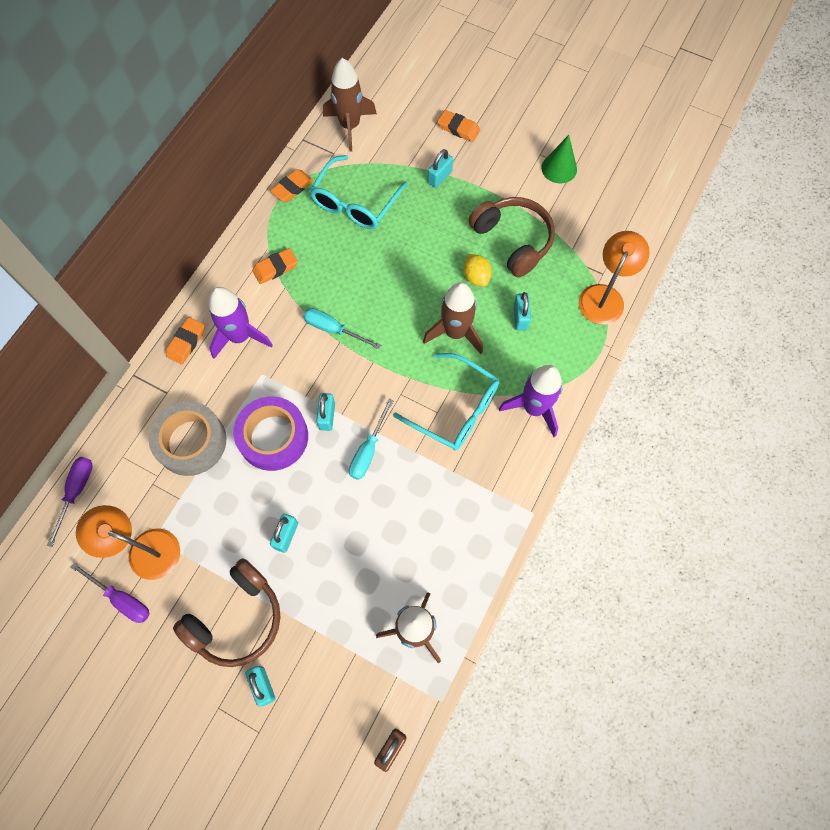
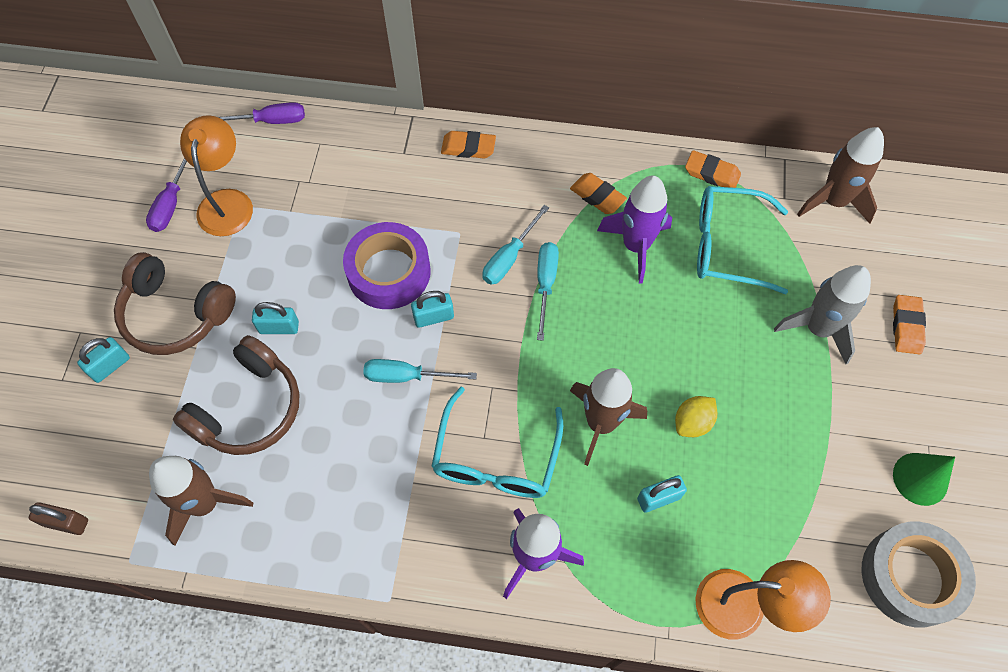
camera: 70 degrees right, 5 degrees down
grey tape [148,401,226,476] -> grey tape moved to [862,522,976,627]
purple rocket [208,287,273,359] -> purple rocket moved to [597,175,672,284]
turquoise padlock [428,149,453,188] -> grey rocket [774,265,871,364]
brown headphones [469,197,555,278] -> brown headphones moved to [173,335,300,455]
none -> turquoise screwdriver [483,205,549,285]

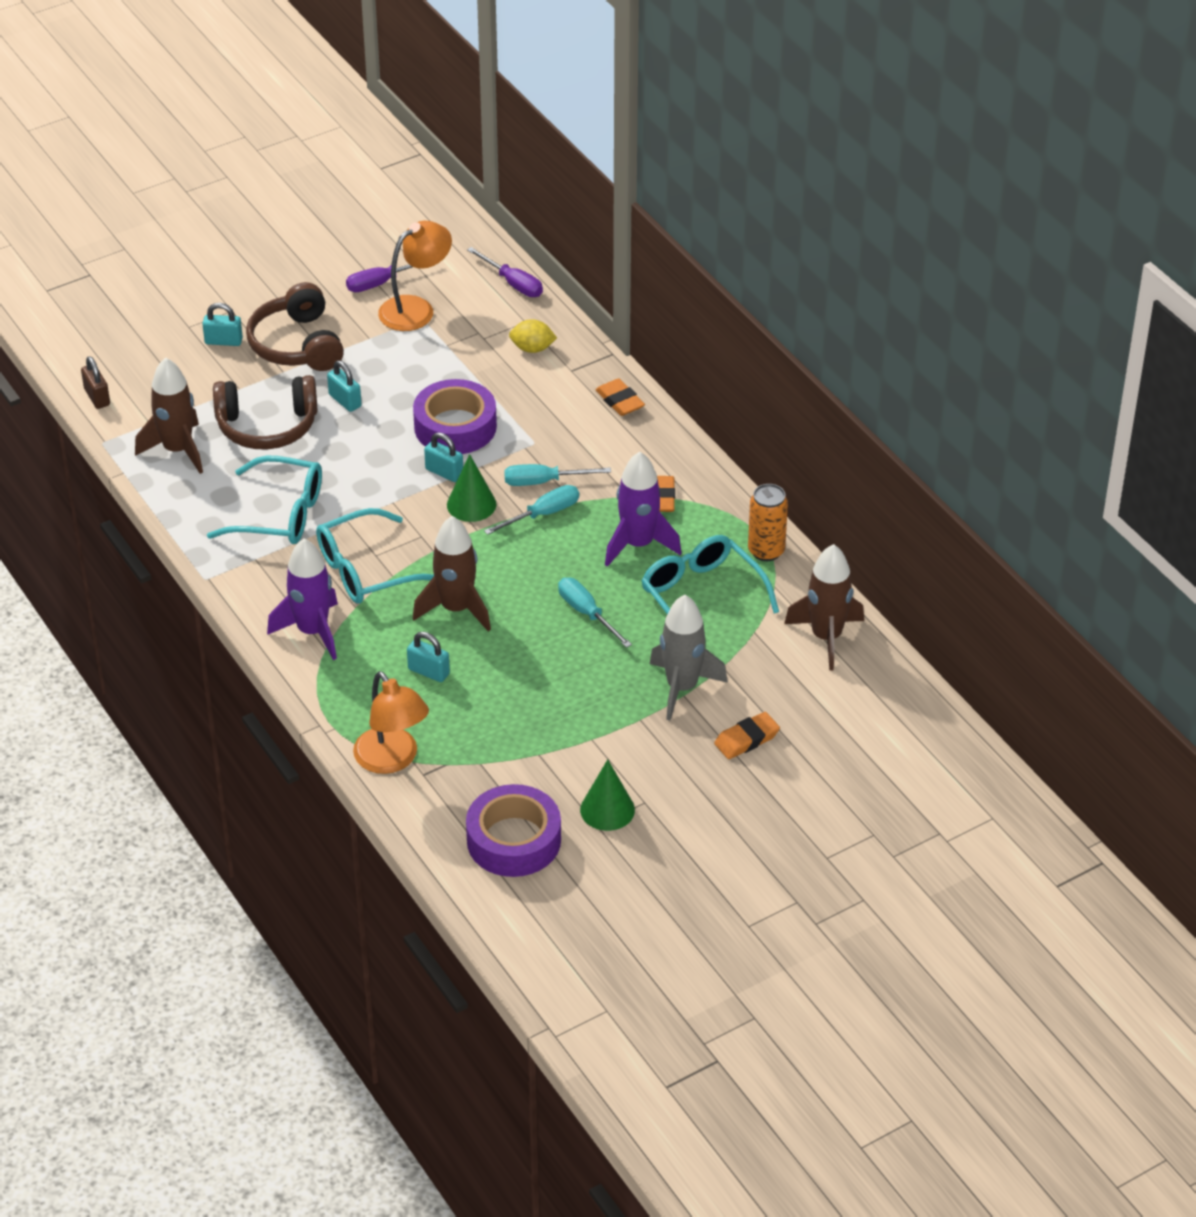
camera: 50 degrees right, 20 degrees down
turquoise screwdriver [363,359,477,383] -> turquoise screwdriver moved to [558,578,632,648]
yellow lemon [675,396,717,437] -> yellow lemon moved to [509,319,557,353]
orange eraser [685,150,741,188] -> orange can [748,484,788,561]
grey tape [862,522,976,627] -> purple tape [466,784,561,877]
none -> turquoise glasses [207,456,322,544]
none -> green cone [447,454,496,522]

